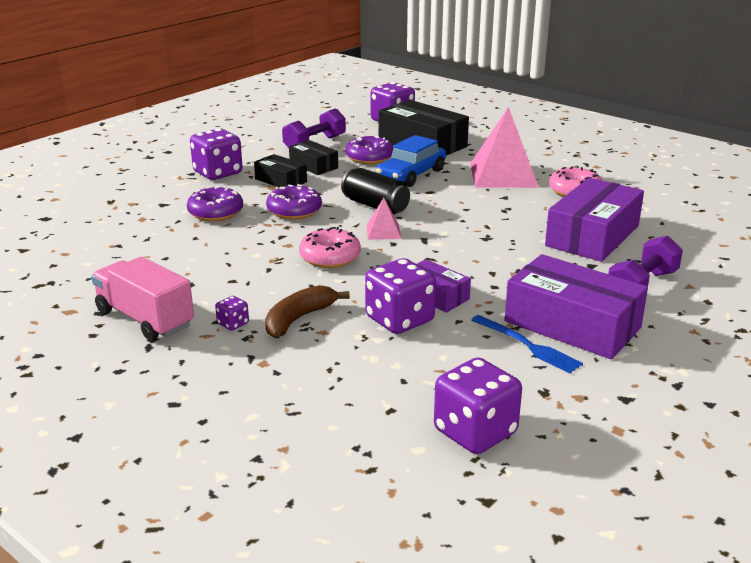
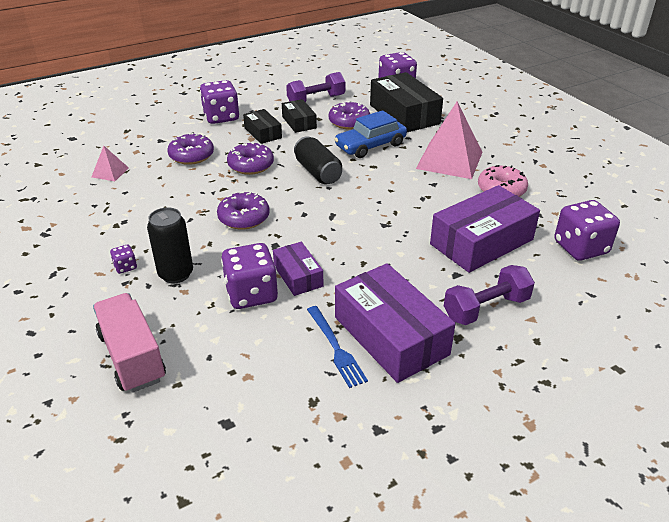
camera: 20 degrees right, 10 degrees up
pink truck [91,257,194,341] -> pink truck moved to [93,293,166,393]
brown banana [265,285,350,338] -> black can [147,207,193,283]
pink donut [299,227,361,268] -> purple donut [217,192,270,230]
pink pyramid [367,198,401,240] -> pink pyramid moved to [92,146,129,181]
purple dice [434,358,522,454] -> purple dice moved to [554,200,620,261]

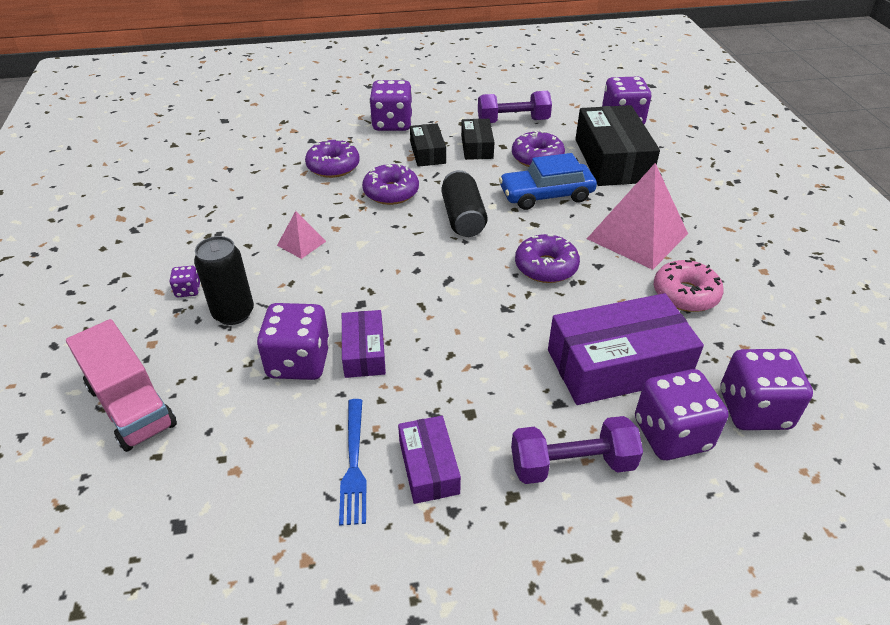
camera: 20 degrees right, 5 degrees up
pink pyramid [92,146,129,181] -> pink pyramid moved to [277,211,326,259]
pink truck [93,293,166,393] -> pink truck turned 150 degrees clockwise [66,319,177,452]
purple donut [217,192,270,230] -> purple donut moved to [515,234,580,283]
purple box [335,263,455,383] -> purple box [398,416,461,504], size x0.54
none -> purple dice [635,369,729,460]

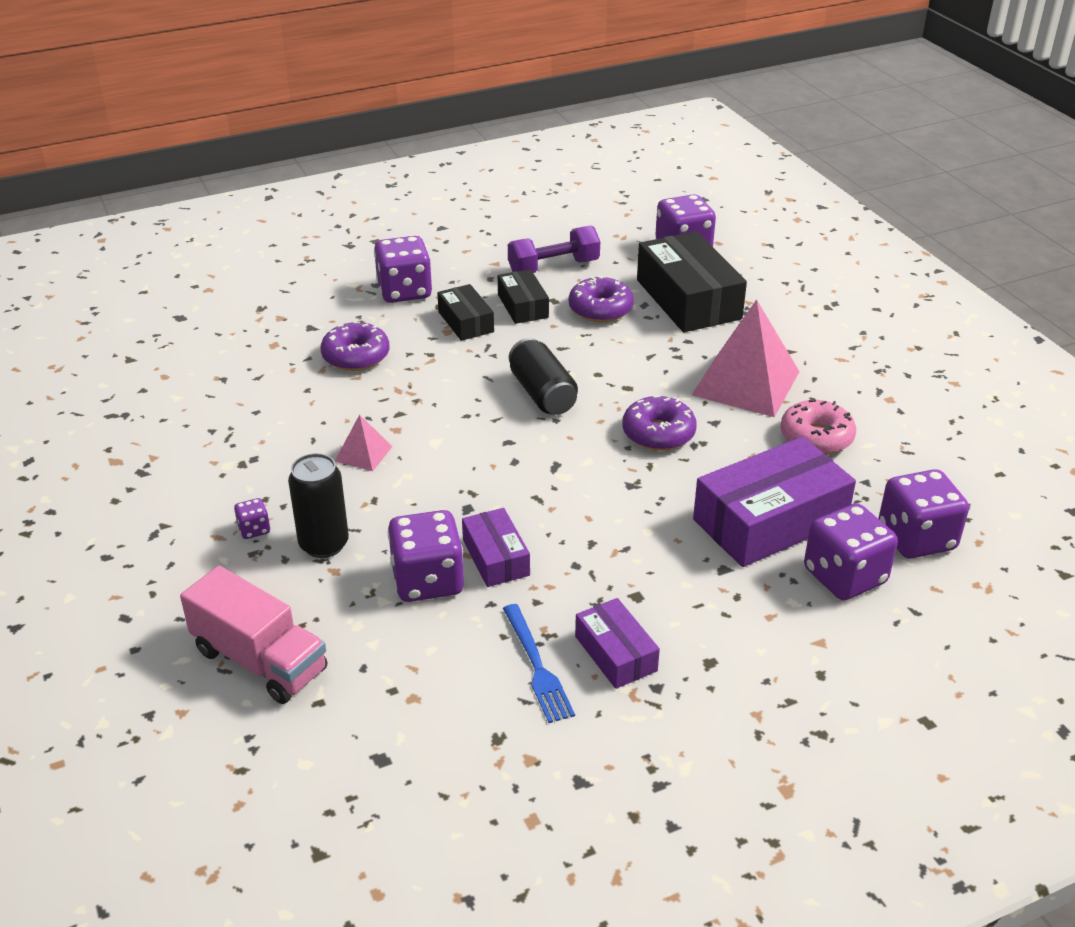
camera: 15 degrees left, 5 degrees down
purple donut [362,164,419,205] -> none
blue car [499,153,597,210] -> none
purple dumbbell [511,416,643,484] -> none

